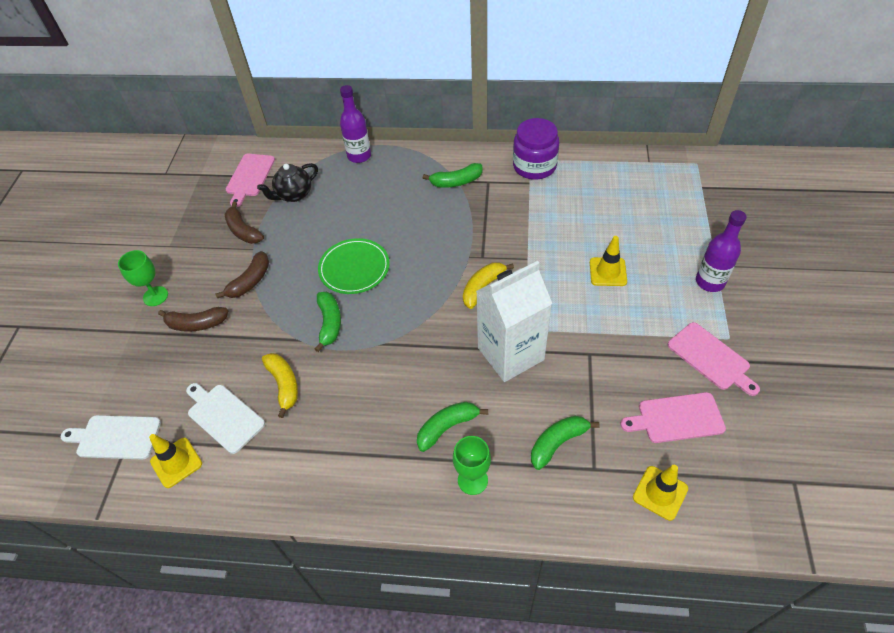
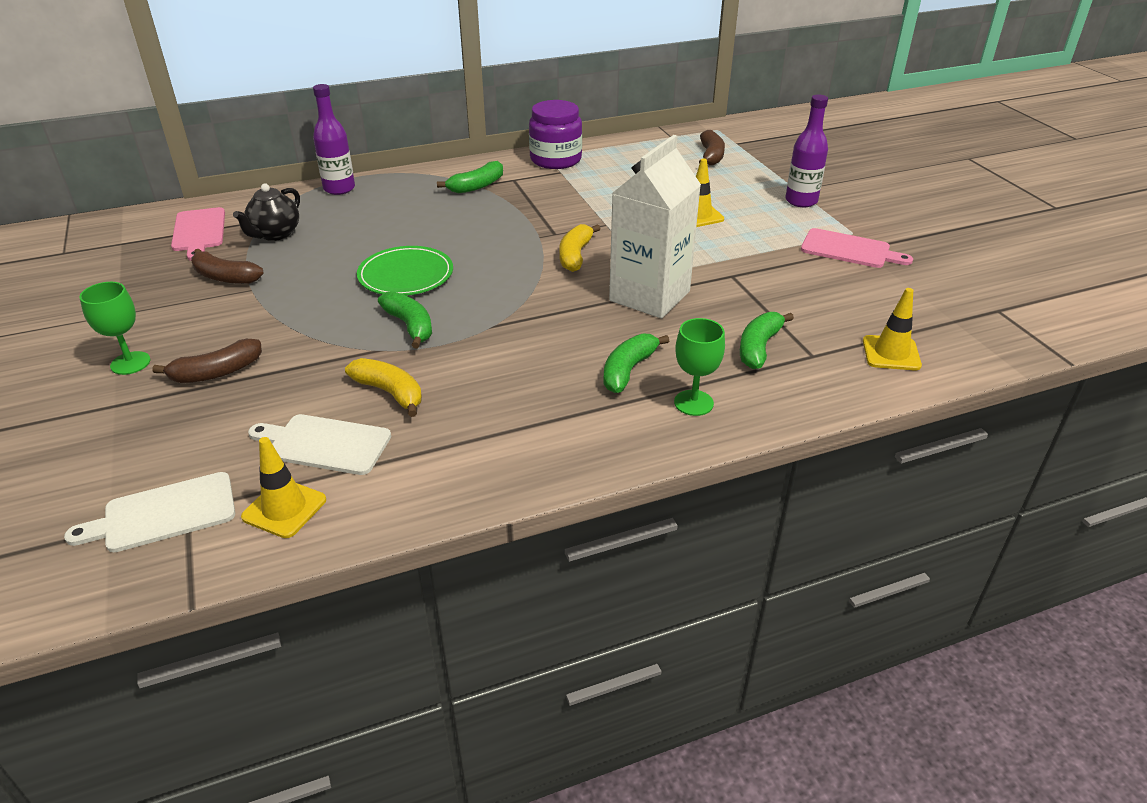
camera: 30 degrees left, 15 degrees down
brown banana [215,251,269,298] -> brown banana moved to [699,130,725,165]
pink cutting board [620,392,726,443] -> none

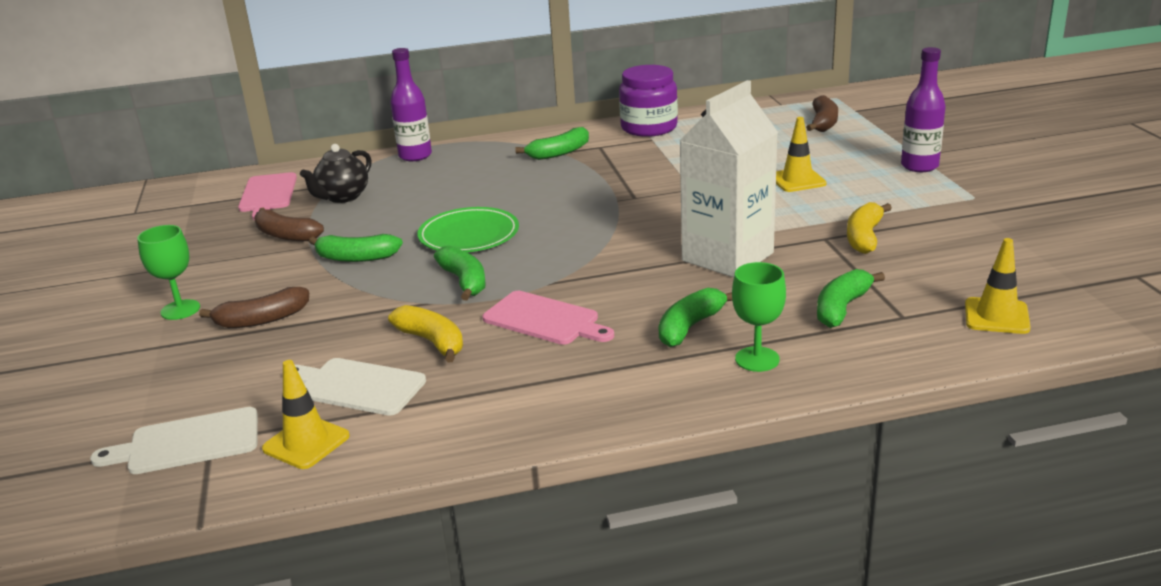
camera: 10 degrees right, 10 degrees down
yellow banana [559,224,601,272] -> yellow banana moved to [847,202,892,254]
pink cutting board [801,228,913,268] -> pink cutting board moved to [482,291,614,345]
none -> green banana [309,234,403,262]

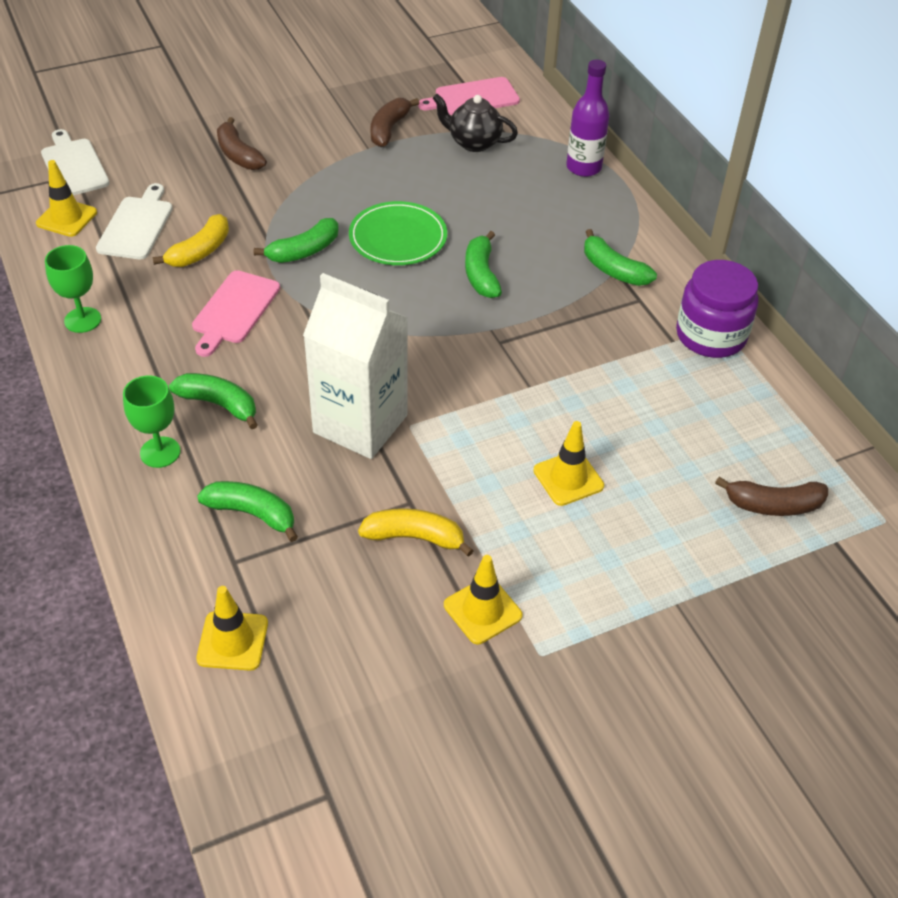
camera: 75 degrees right, 20 degrees up
green goblet [137,225,200,320] -> green goblet moved to [45,245,101,333]
green banana [309,234,403,262] -> green banana moved to [465,231,502,298]
purple bottle [901,47,946,172] -> none
none -> yellow traffic cone [444,555,523,644]

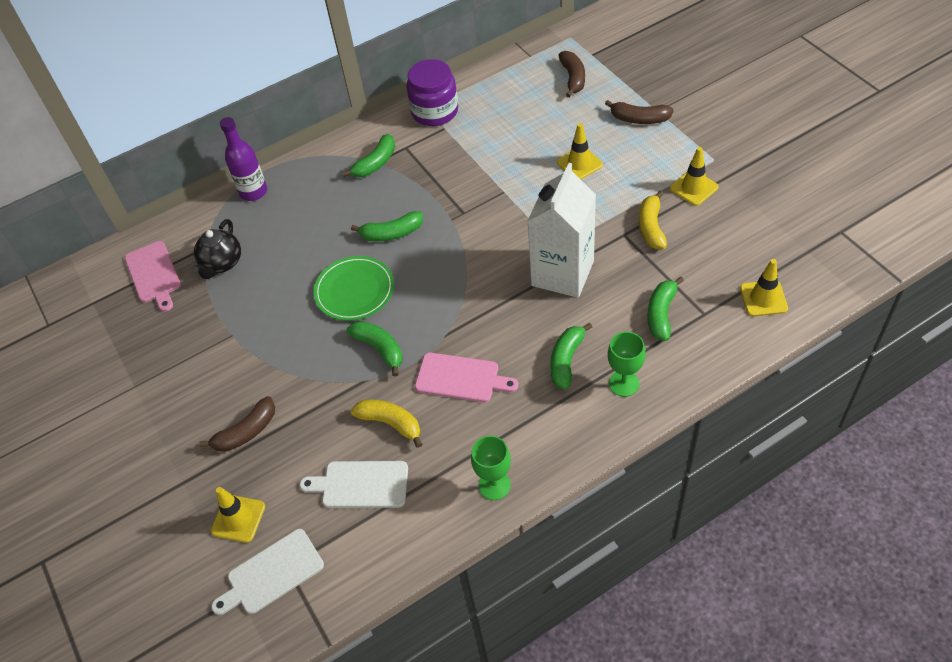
camera: 90 degrees left, 5 degrees up
yellow traffic cone [36,160,97,237] -> yellow traffic cone moved to [211,487,265,543]
brown banana [370,98,420,147] -> brown banana moved to [605,100,674,124]

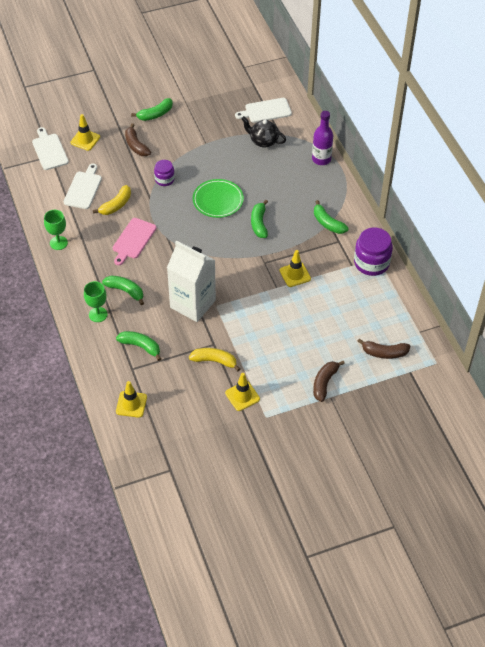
camera: 95 degrees right, 0 degrees up
pink cutting board [125,241,181,312] -> white cutting board [235,98,292,123]
green banana [347,321,403,377] -> green banana moved to [131,98,173,121]
yellow traffic cone [557,123,603,179] -> yellow traffic cone moved to [280,250,311,287]
none -> purple jar [154,160,175,186]

